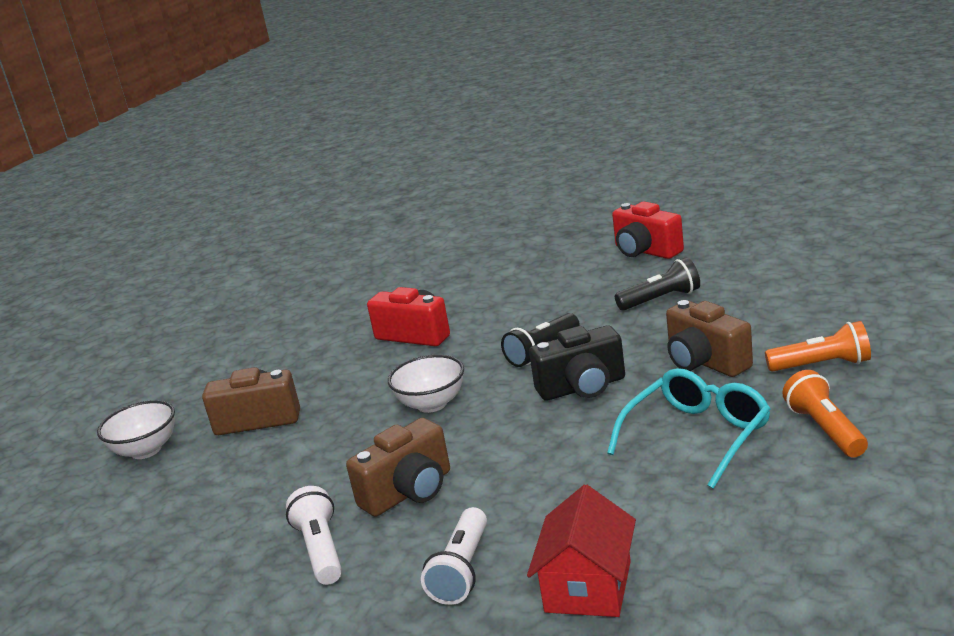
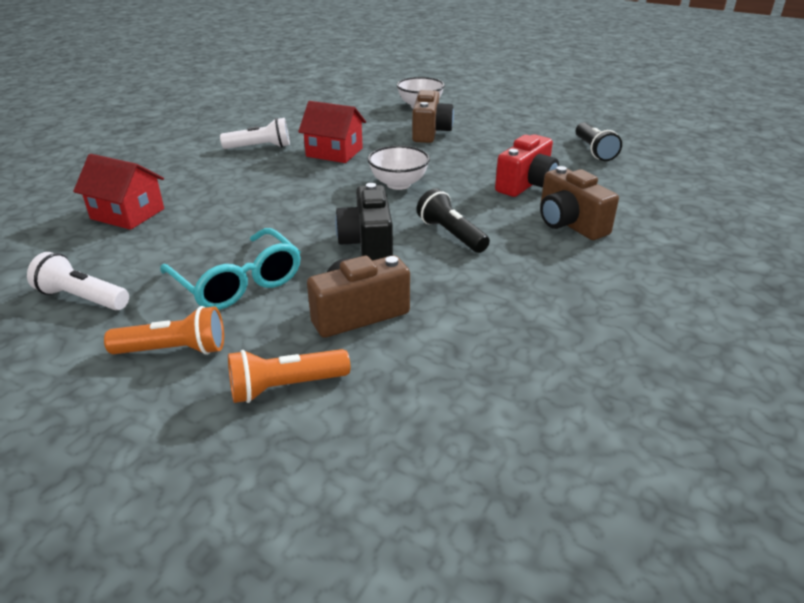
camera: 95 degrees right, 10 degrees up
brown camera [346,418,450,517] -> brown camera moved to [540,166,619,240]
white flashlight [421,507,487,605] -> white flashlight moved to [27,252,129,310]
red camera [612,202,684,259] -> none
black flashlight [615,257,700,311] -> black flashlight moved to [576,122,622,161]
orange flashlight [765,321,871,372] -> orange flashlight turned 60 degrees clockwise [228,349,350,403]
none -> red house [298,101,366,163]

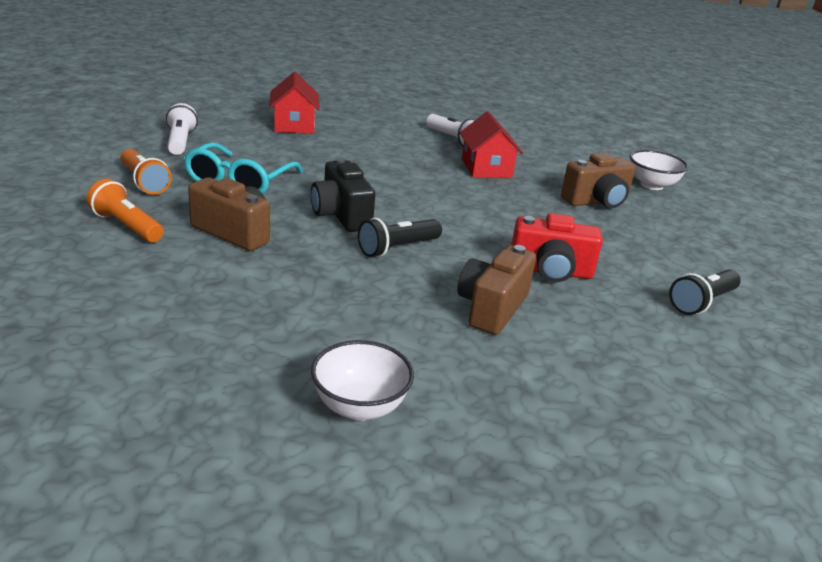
camera: 55 degrees right, 5 degrees down
black camera [335,183,393,261] -> black camera turned 75 degrees counterclockwise [311,158,375,232]
white bowl [368,146,430,190] -> white bowl moved to [311,340,414,421]
black flashlight [417,188,490,253] -> black flashlight turned 150 degrees counterclockwise [358,217,442,257]

